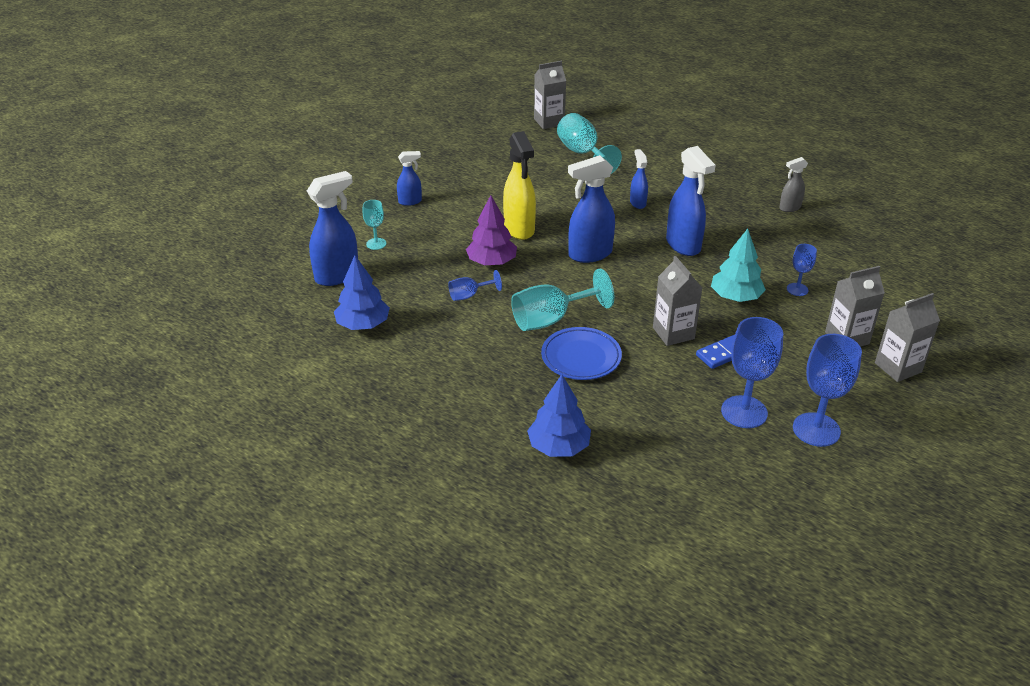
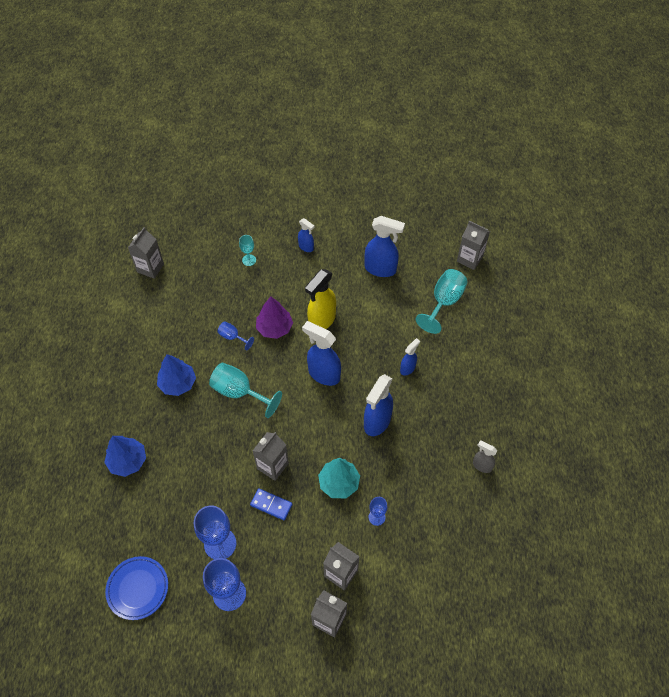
camera: 55 degrees right, 20 degrees up
blue spray bottle [307,171,358,286] -> blue spray bottle moved to [365,216,405,277]
blue tree [334,255,390,330] -> blue tree moved to [157,354,196,396]
blue plate [541,327,622,380] -> blue plate moved to [105,556,168,620]
none -> grey carton [128,227,164,279]

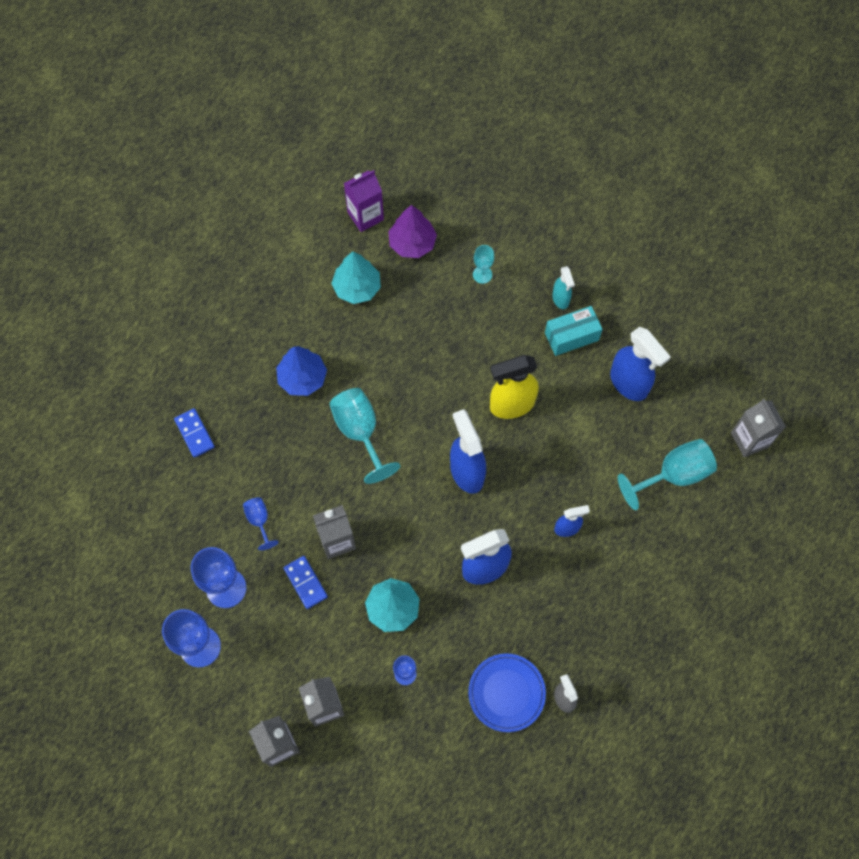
camera: 35 degrees right, 10 degrees up
blue tree [104,436,146,477] -> blue domino [174,408,215,458]
blue plate [105,556,168,620] -> blue plate moved to [468,653,546,732]
grey carton [128,227,164,279] -> purple carton [344,170,384,232]
blue goblet [217,321,254,350] -> blue goblet moved to [243,497,279,551]
purple tree [256,296,293,339] -> purple tree moved to [388,205,437,258]
blue spray bottle [298,218,314,252] -> turquoise spray bottle [552,266,575,309]
none -> turquoise tree [331,251,381,304]
none -> turquoise box [545,306,603,356]

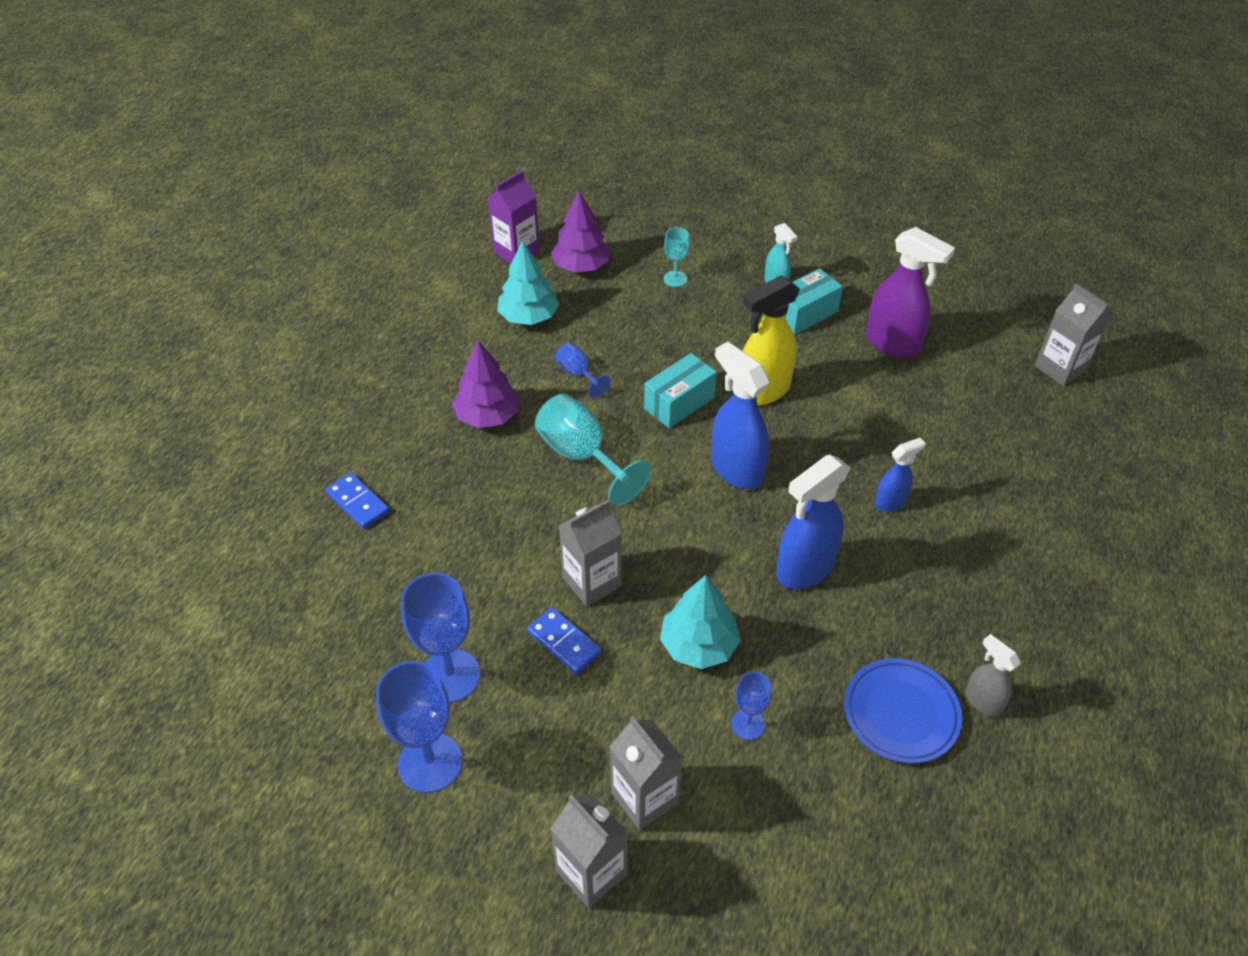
camera: 15 degrees left, 20 degrees down
blue goblet [243,497,279,551] -> blue goblet moved to [555,342,611,398]
blue tree [276,346,327,396] -> purple tree [452,340,519,428]
blue spray bottle [610,327,671,401] -> purple spray bottle [866,227,955,358]
turquoise goblet [618,439,717,510] -> none
none -> turquoise box [644,353,717,428]

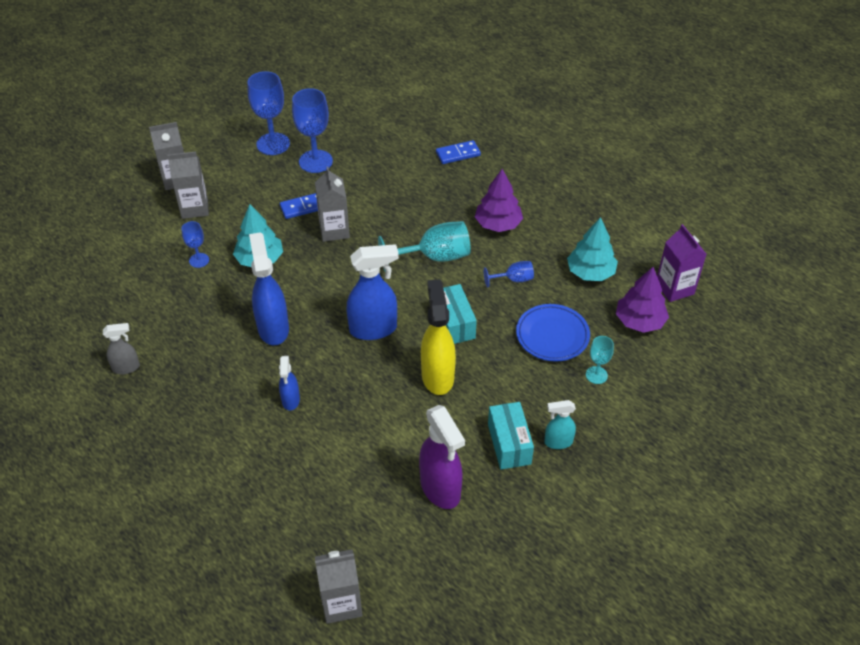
camera: 115 degrees right, 0 degrees up
blue plate [844,658,962,764] -> blue plate moved to [516,304,590,362]
purple spray bottle [866,227,955,358] -> purple spray bottle turned 90 degrees counterclockwise [419,405,465,509]

